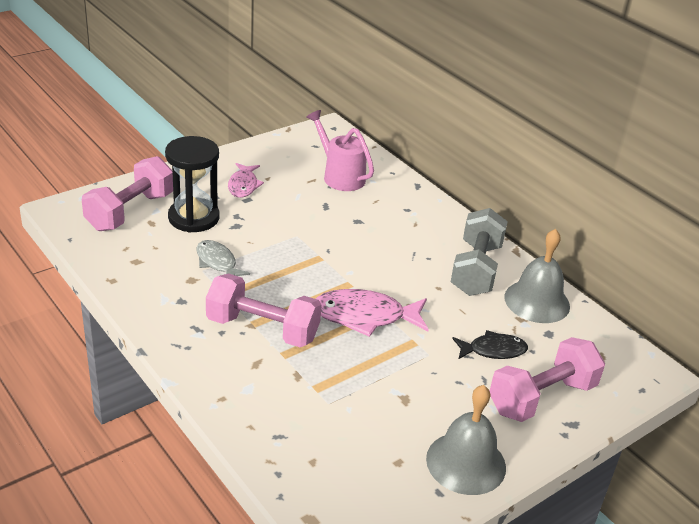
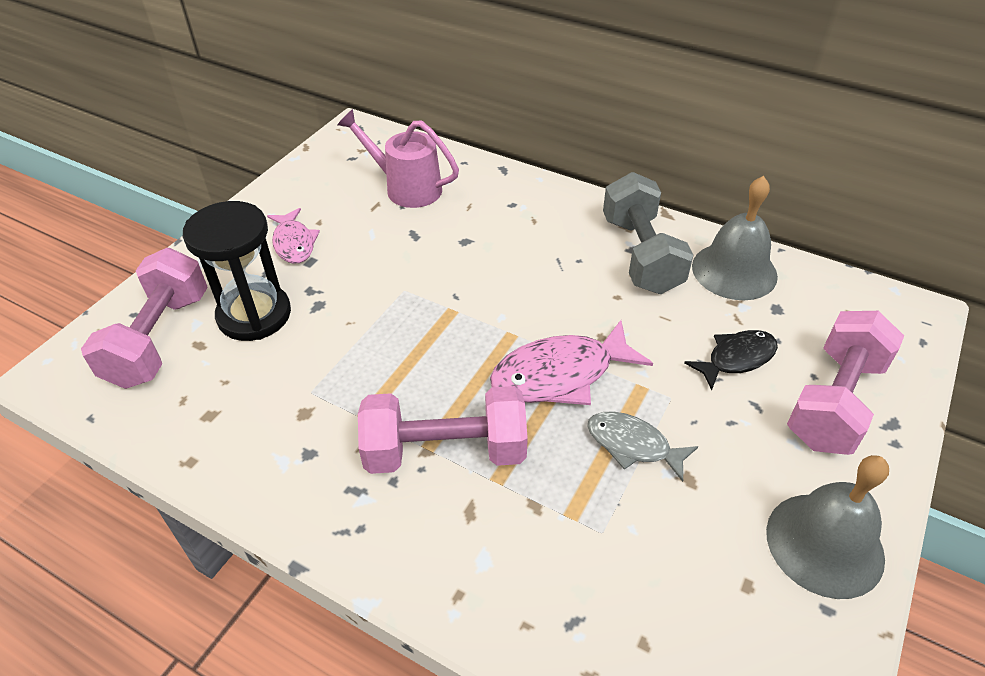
camera: 20 degrees left, 10 degrees up
grey fish [196,240,250,276] -> grey fish moved to [587,411,698,482]

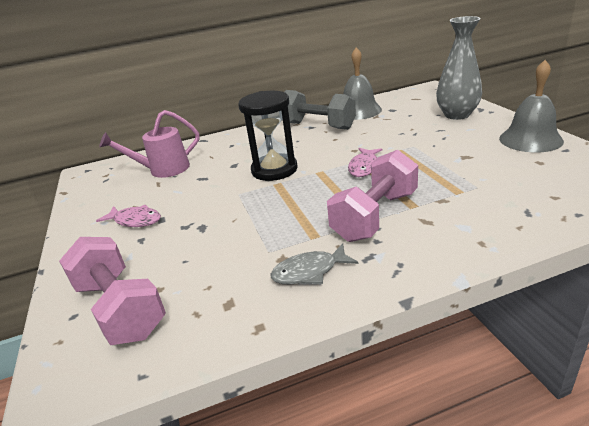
camera: 45 degrees left, 15 degrees down
black hourglass [183,201,291,341] -> black hourglass moved to [238,91,298,181]
pink fish [490,320,653,405] -> pink fish [348,148,383,177], size x0.63
grey fish [587,411,698,482] -> grey fish moved to [271,243,358,285]
black fish [684,330,778,391] -> none
pink dumbbell [787,311,904,455] -> grey vase [436,16,482,120]

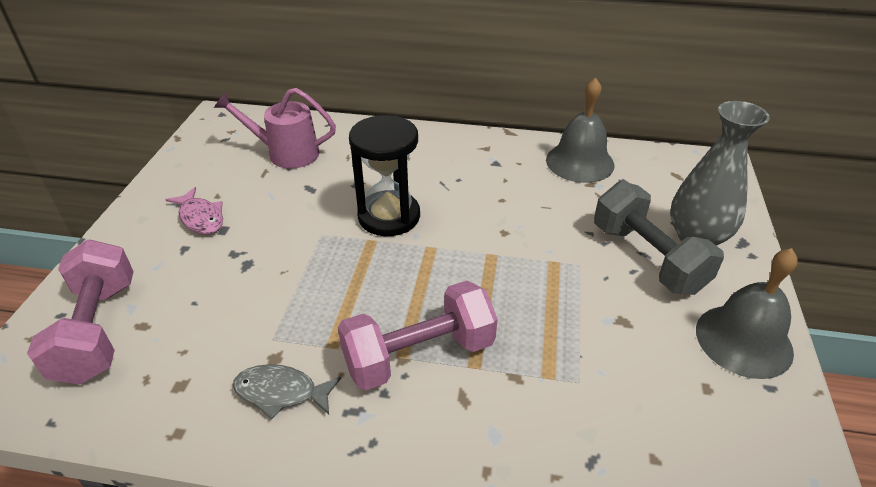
camera: 25 degrees right, 10 degrees up
grey dumbbell [282,90,356,130] -> grey dumbbell moved to [594,181,724,295]
pink fish [348,148,383,177] -> none

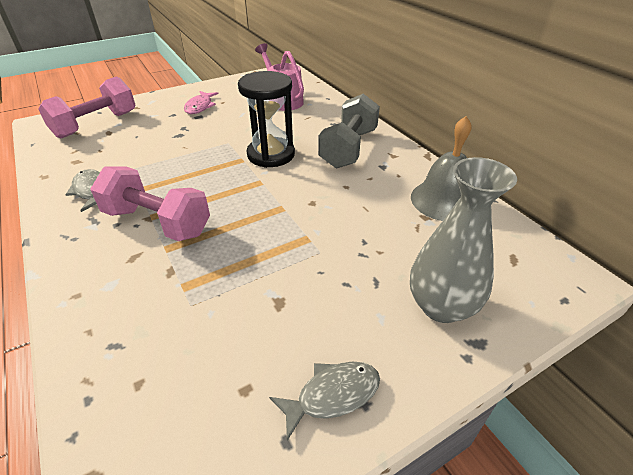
camera: 50 degrees right, 0 degrees up
grey dumbbell [594,181,724,295] -> grey dumbbell moved to [319,94,380,169]
grey bell [696,248,798,379] -> grey fish [269,362,380,441]

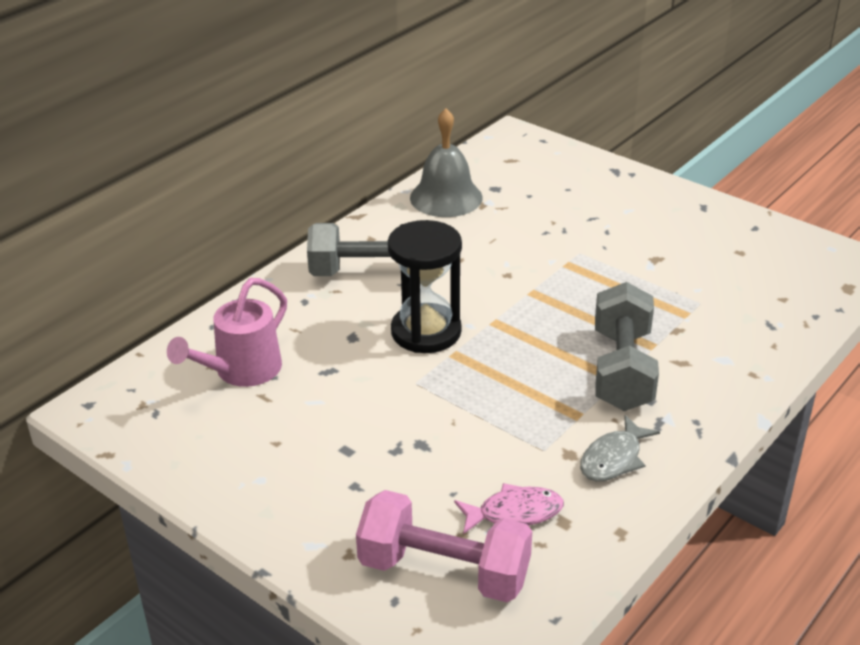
camera: 110 degrees left, 5 degrees down
pink dumbbell [90,166,210,241] -> grey dumbbell [595,282,659,411]
pink fish [184,91,219,114] -> pink fish moved to [454,483,564,534]
grey fish [269,362,380,441] -> none
grey vase [410,157,517,323] -> none

